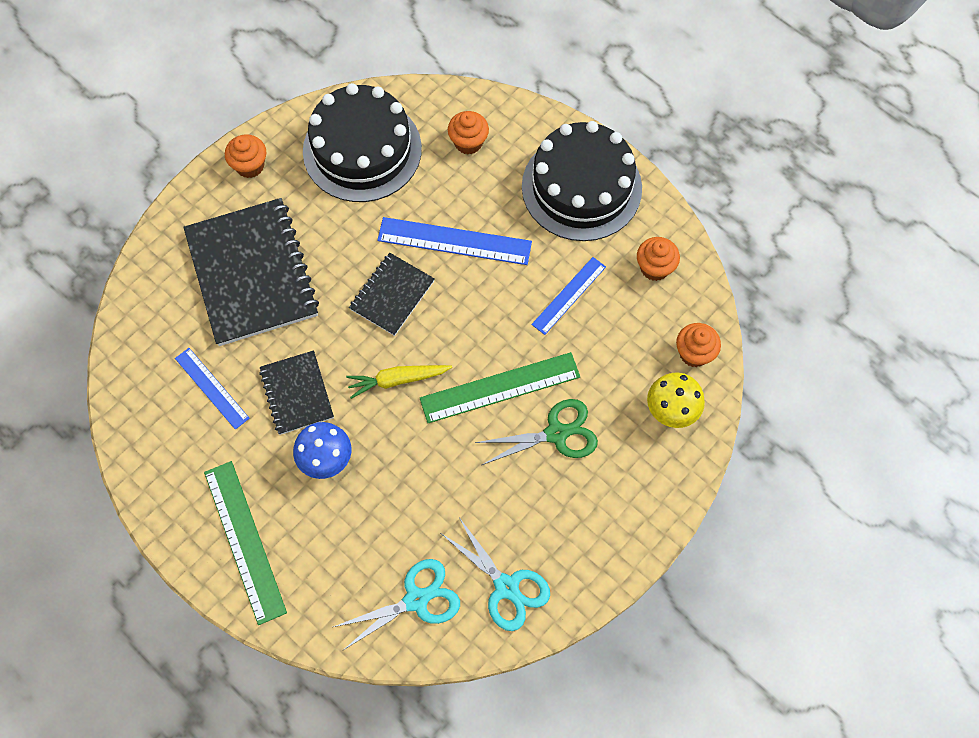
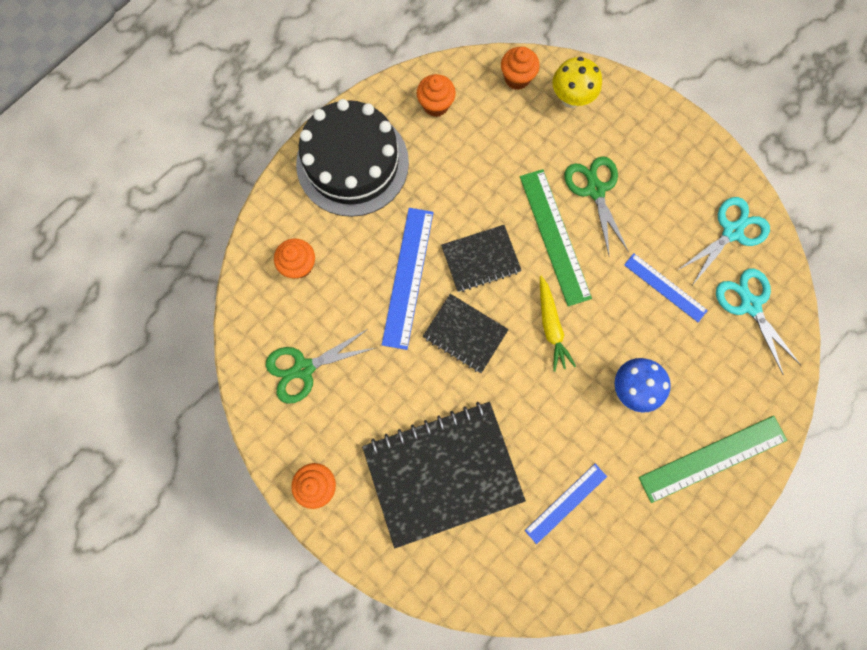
camera: 90 degrees left, 10 degrees up
black notebook [259,350,334,435] -> black notebook moved to [441,225,522,292]
black cake [303,83,422,202] -> green scissors [266,328,375,404]
blue ruler [531,257,606,335] -> blue ruler moved to [624,253,708,322]

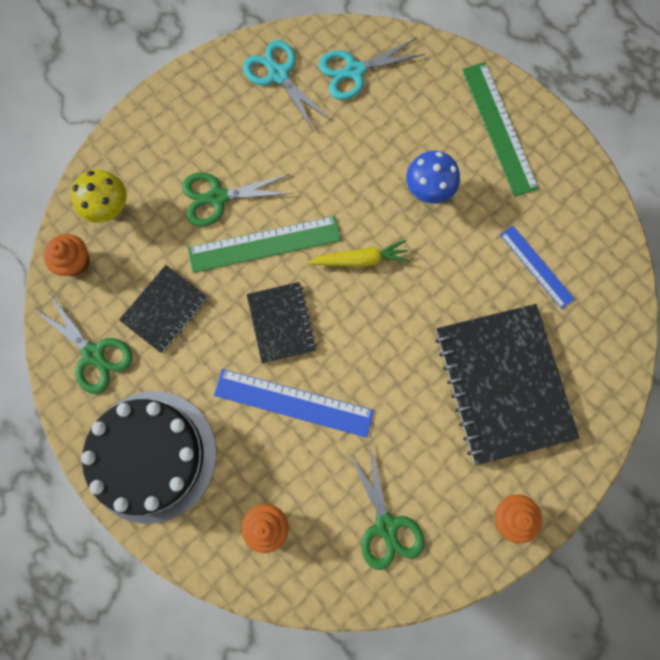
camera: 85 degrees left, 0 degrees up
orange cupcake [417,74,456,117] -> green scissors [33,293,132,394]
black notebook [423,294,509,373] -> black notebook moved to [119,265,207,353]
blue ruler [624,253,708,322] -> none

